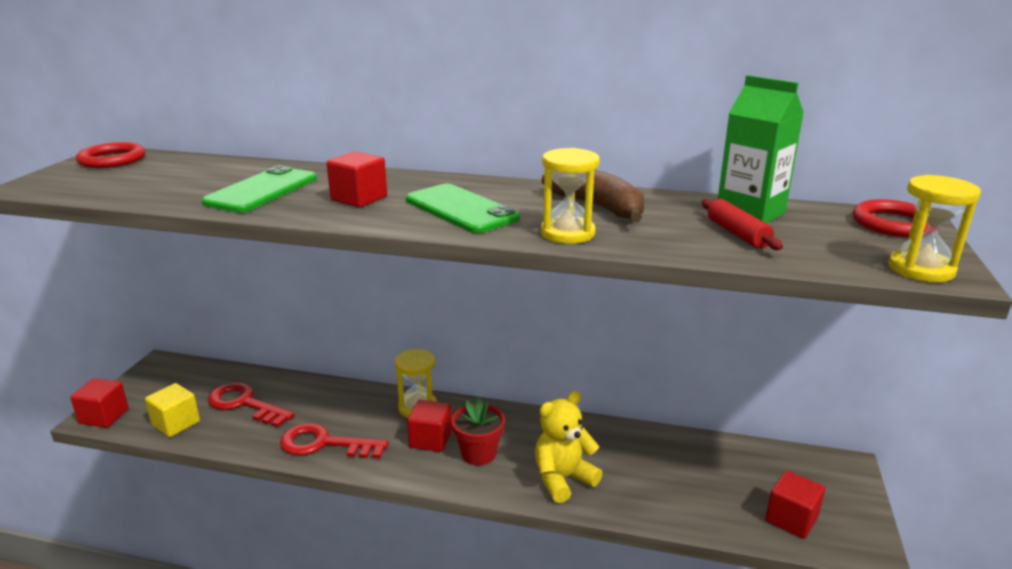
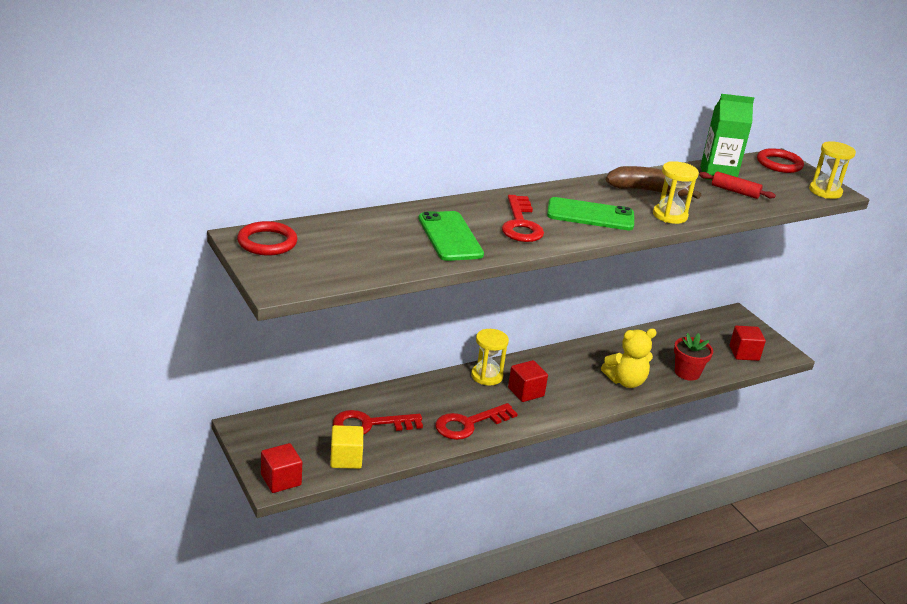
camera: 45 degrees left, 5 degrees up
red cube [326,151,387,207] -> red key [502,195,544,242]
red flower pot [451,398,505,466] -> red flower pot moved to [674,333,713,381]
yellow teddy bear [535,391,603,503] -> yellow teddy bear turned 120 degrees counterclockwise [601,329,657,388]

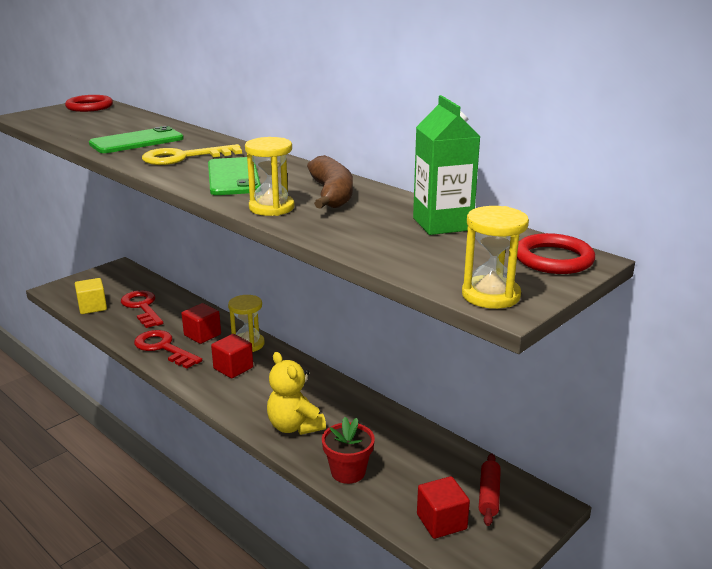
camera: 75 degrees right, 5 degrees down
red cube [261,443,302,493] -> red cube moved to [181,303,221,344]
red key [502,195,544,242] -> yellow key [142,144,242,165]
red rolling pin [699,171,776,199] -> red rolling pin moved to [479,454,501,526]

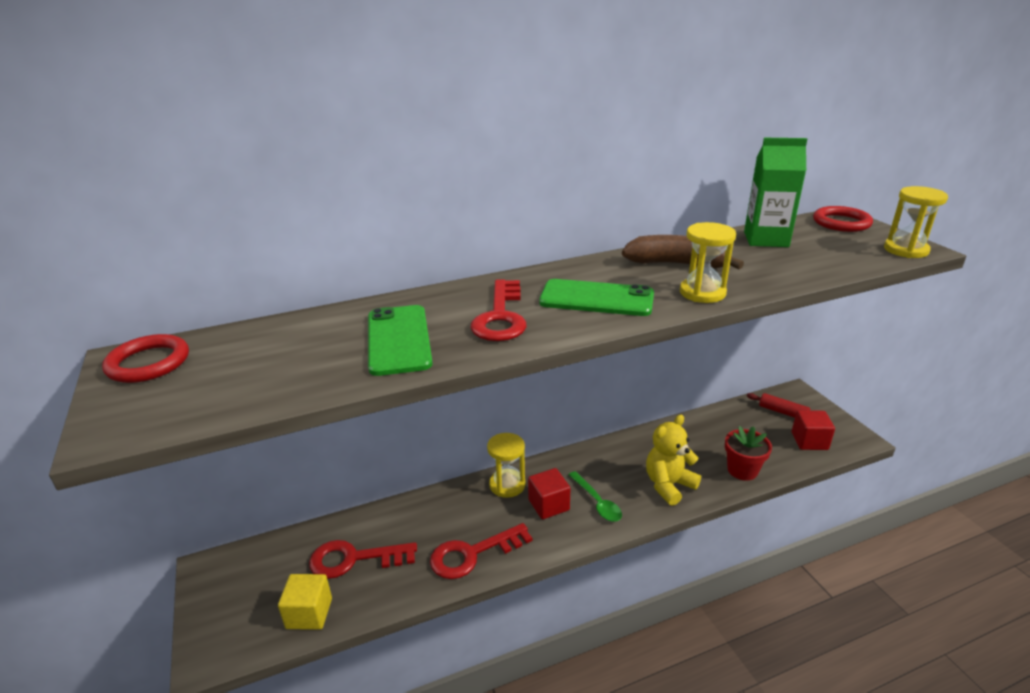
camera: 65 degrees left, 5 degrees up
yellow key [142,144,242,165] -> red key [471,279,526,341]
red cube [181,303,221,344] -> none
yellow teddy bear [267,352,326,435] -> yellow teddy bear turned 150 degrees clockwise [646,415,701,506]
none -> green spoon [569,471,622,522]

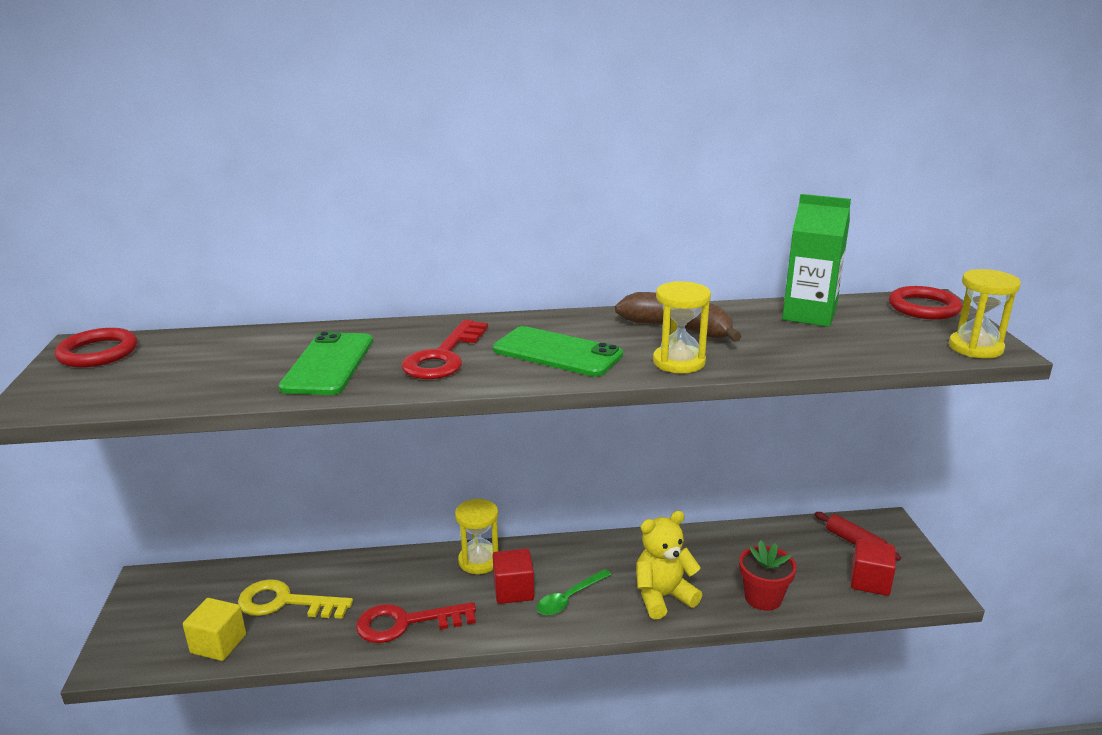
camera: 15 degrees right, 5 degrees down
red key [309,540,417,579] -> yellow key [238,579,353,619]
green spoon [569,471,622,522] -> green spoon turned 60 degrees clockwise [536,569,611,616]

